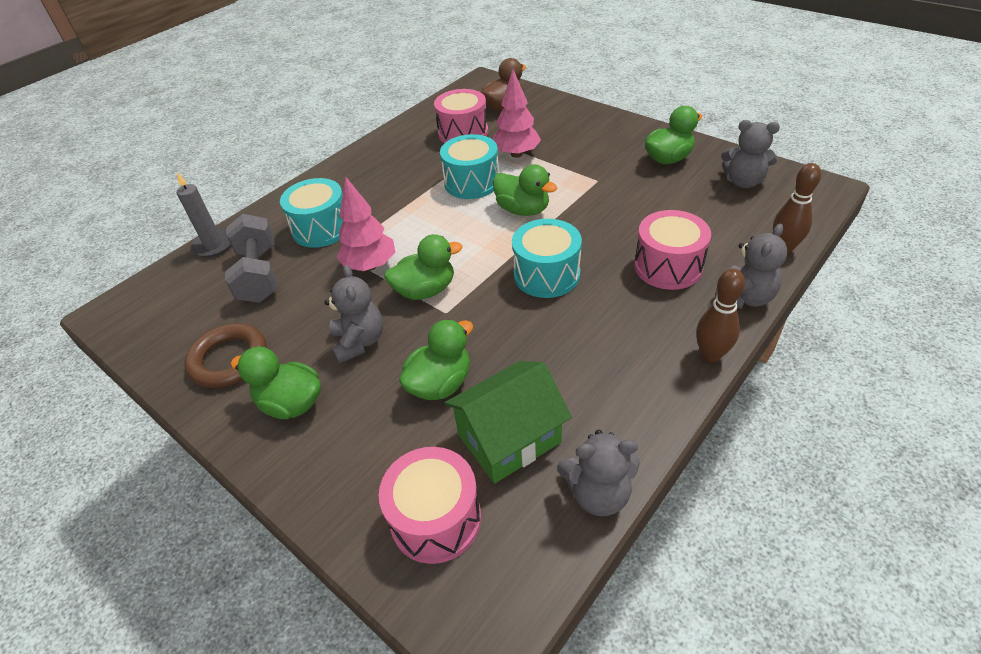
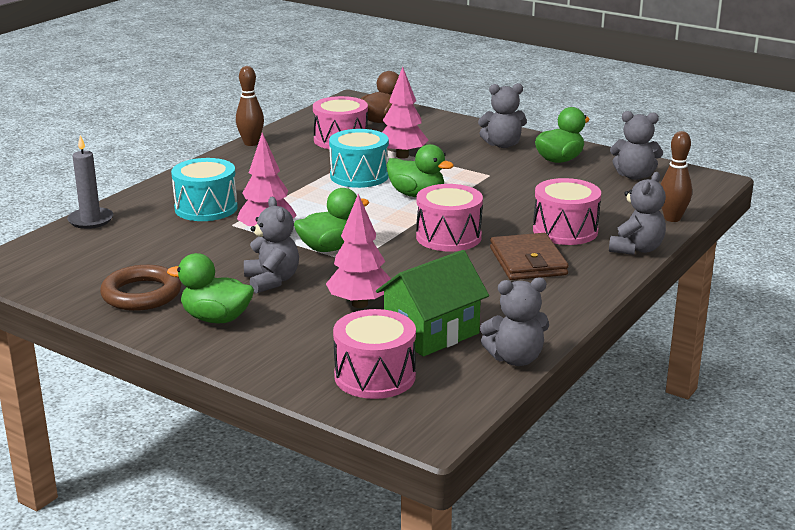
camera: 10 degrees left, 20 degrees down
grey dumbbell [225,214,278,303] -> none
green duck [399,319,473,400] -> pink tree [326,194,391,308]
turquoise drum [512,219,582,298] -> pink drum [416,184,483,252]
brown bowling pin [696,269,745,362] -> brown bowling pin moved to [236,66,264,146]
none -> grey teddy bear [478,83,527,148]
none -> brown wallet [490,233,569,280]

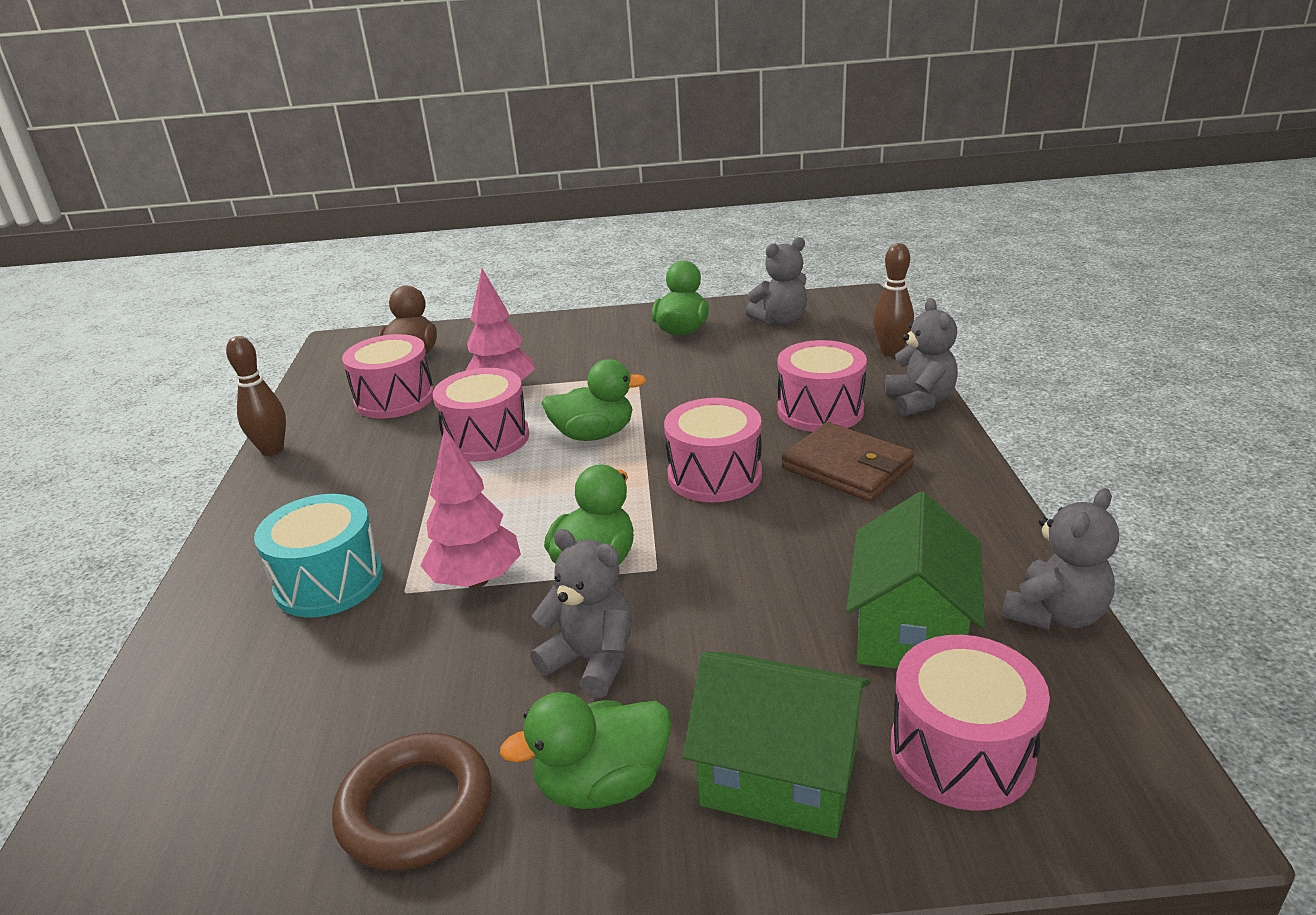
camera: 35 degrees left, 5 degrees up
grey candle [67,135,113,229] -> none
pink tree [326,194,391,308] -> none
turquoise drum [329,129,389,188] -> pink drum [433,368,529,461]
grey teddy bear [478,83,527,148] -> none
none -> green house [683,652,870,838]

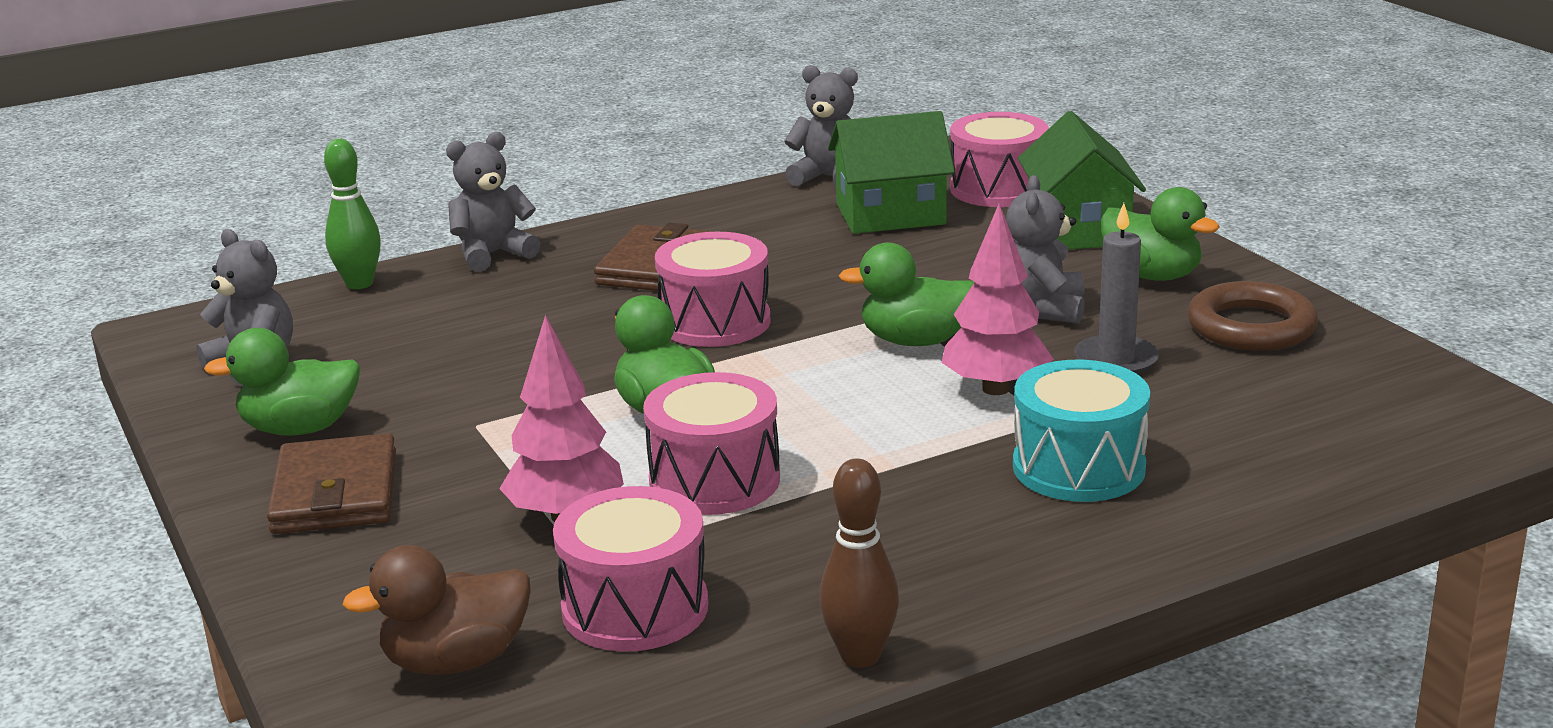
camera: 115 degrees left, 5 degrees down
pink drum [778,340,867,432] -> none
brown bowling pin [873,243,914,357] -> green bowling pin [324,139,381,289]
none -> brown wallet [267,433,396,534]
none -> grey candle [1074,203,1159,374]

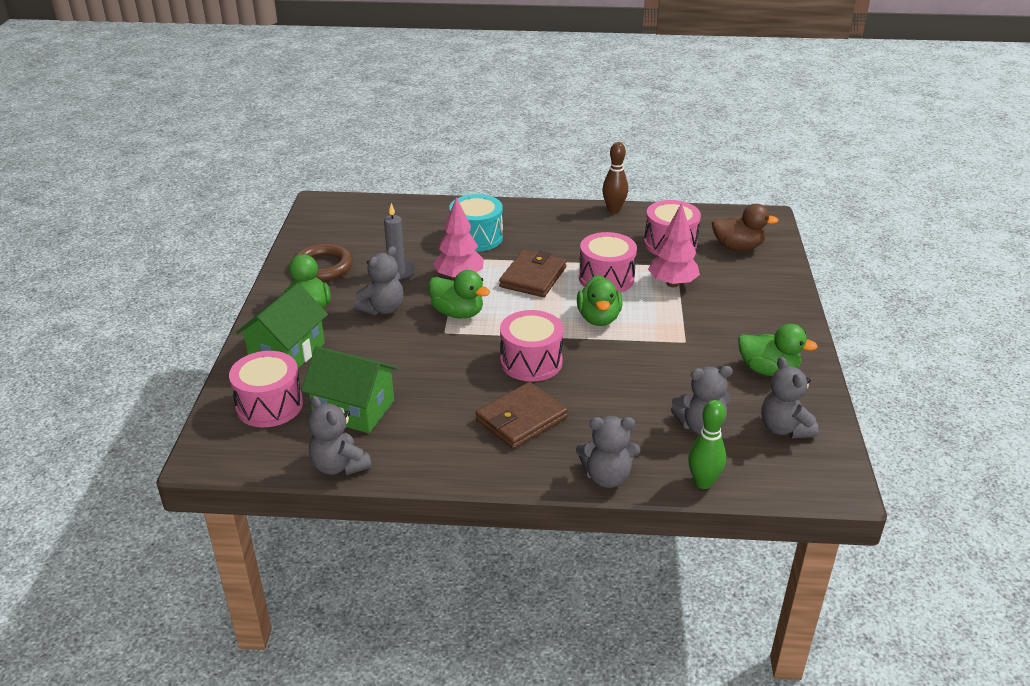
camera: 150 degrees left, 10 degrees up
brown wallet [267,433,396,534] -> brown wallet moved to [499,250,567,297]
none -> grey teddy bear [671,366,733,434]

